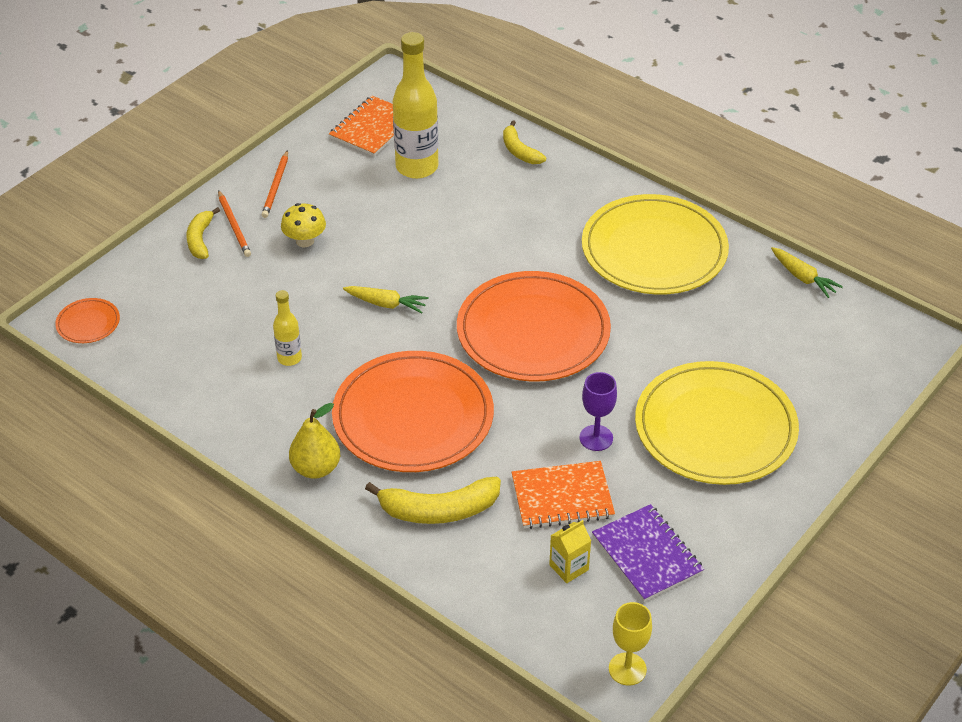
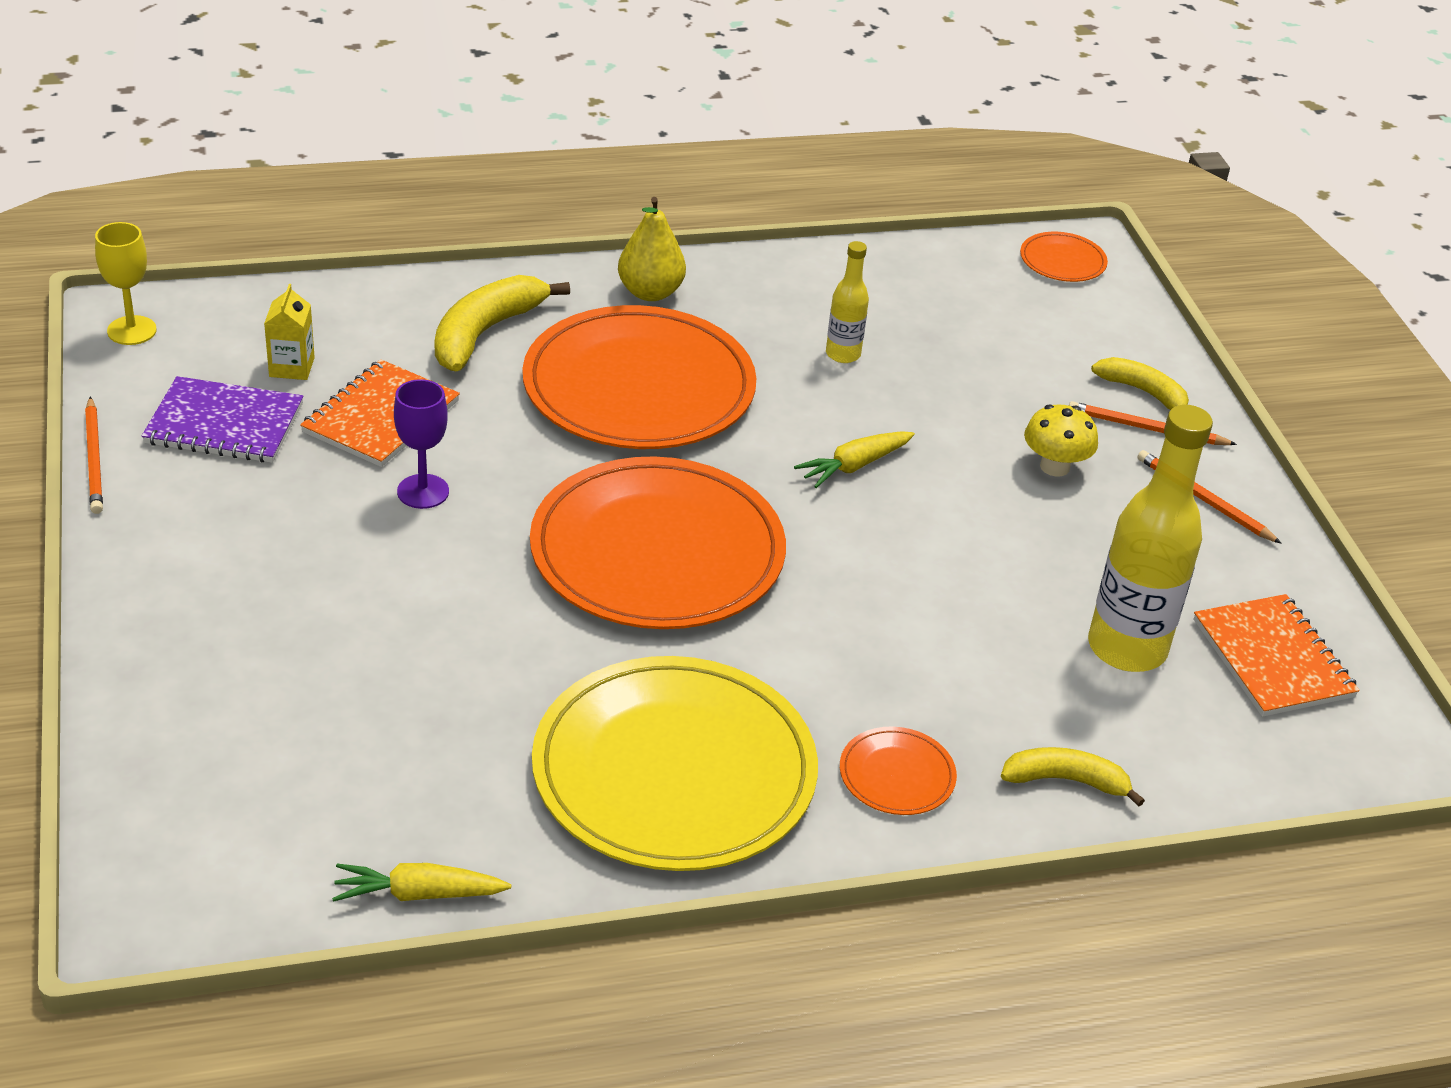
camera: 125 degrees right, 5 degrees down
yellow plate [635,361,799,485] -> none
none -> orange pencil [85,396,103,514]
none -> orange plate [840,727,957,815]

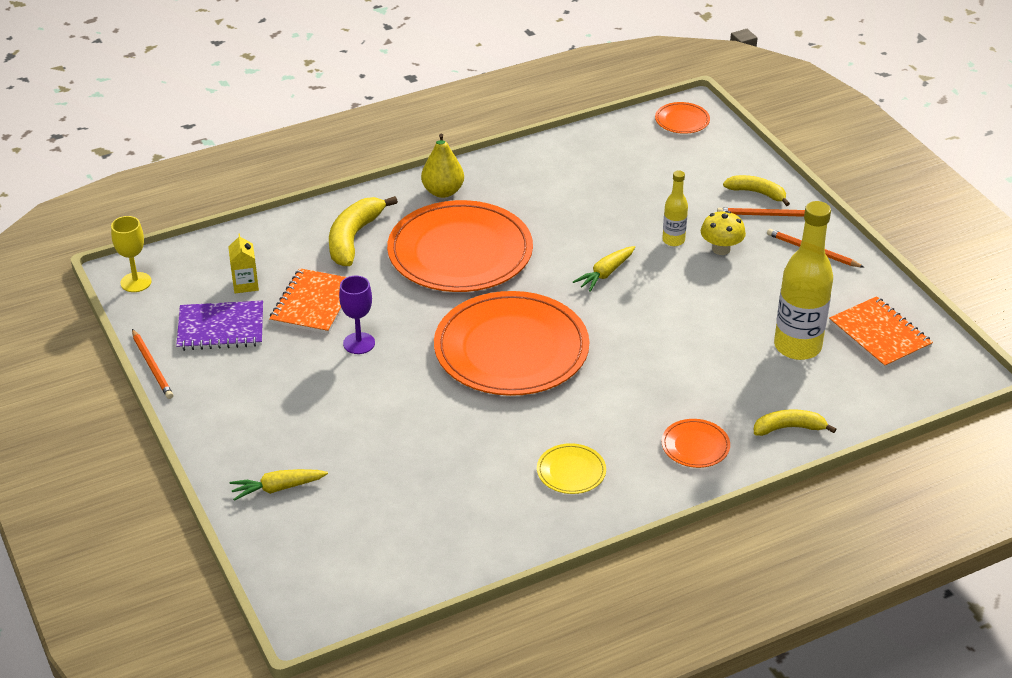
camera: 10 degrees left, 0 degrees up
yellow carrot [332,863,511,902] -> yellow carrot moved to [230,469,328,501]
yellow plate [532,656,818,871] -> yellow plate [537,443,606,494], size x0.42
yellow bottle [826,241,869,363] -> yellow bottle moved to [662,170,688,246]

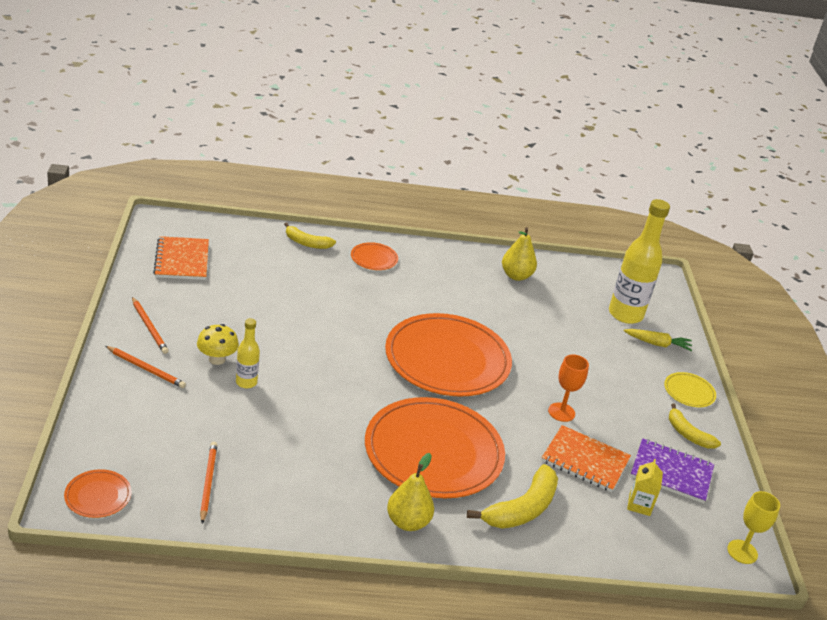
camera: 160 degrees left, 5 degrees down
orange pencil [132,329,173,399] -> orange pencil moved to [200,442,217,524]
orange notebook [269,268,346,334] -> orange notebook turned 75 degrees clockwise [541,425,631,492]
purple goblet [339,276,375,354] -> orange goblet [548,354,589,422]
yellow plate [537,443,606,494] -> yellow plate moved to [664,372,716,407]
yellow carrot [573,246,635,292] -> none
yellow banana [723,175,790,206] -> yellow banana moved to [669,403,721,449]
yellow bottle [774,201,833,360] -> yellow bottle moved to [609,199,670,324]
none -> yellow pear [502,227,537,281]

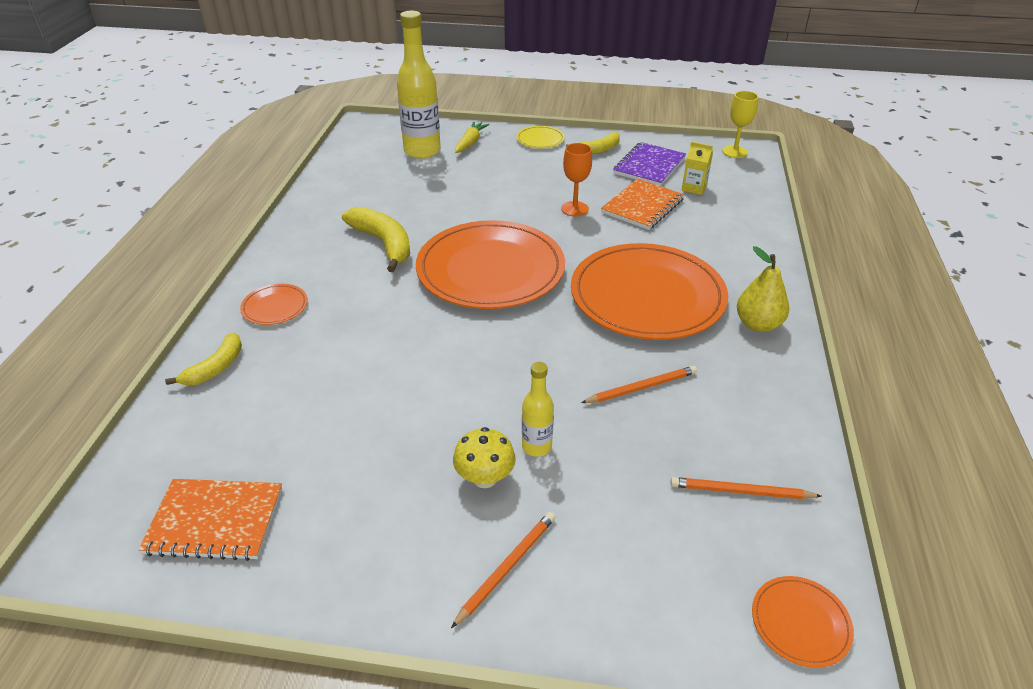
camera: 75 degrees left, 5 degrees up
orange pencil [132,297,169,354] -> orange pencil moved to [581,366,697,403]
yellow banana [467,464,558,529] -> yellow banana moved to [342,207,410,272]
yellow pear [502,227,537,281] -> none

